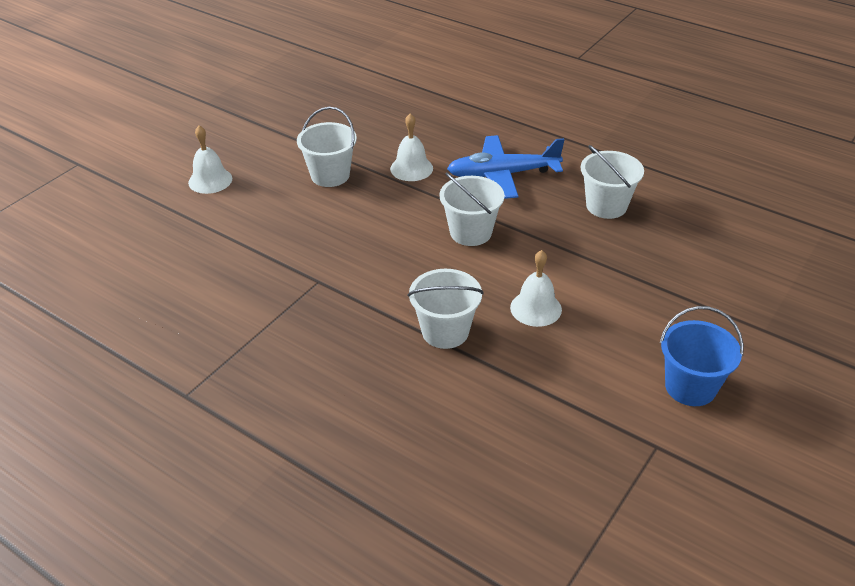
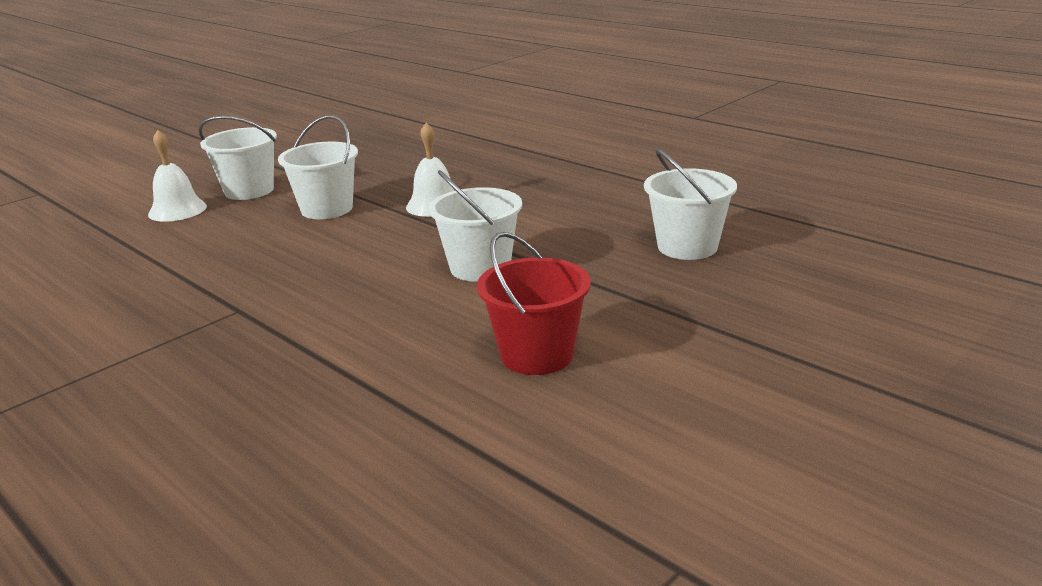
camera: 10 degrees right, 15 degrees down
white bucket [408,269,484,349] -> white bucket moved to [199,116,277,200]
blue plane [447,135,564,199] -> none
white bell [510,250,562,327] -> red bucket [477,232,591,375]
blue bucket [660,306,744,406] -> none

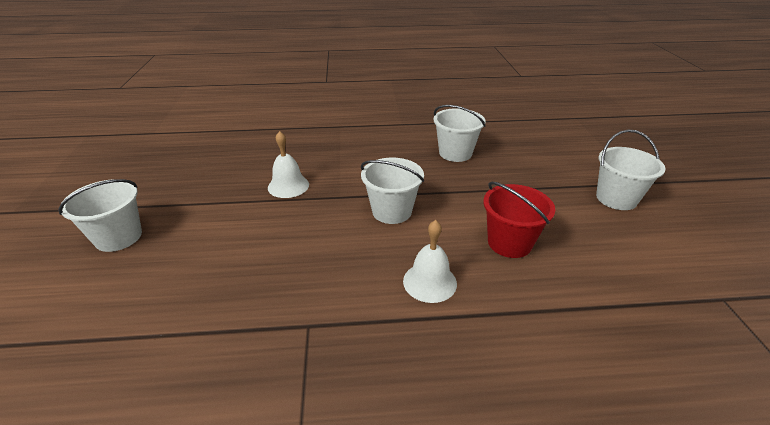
camera: 50 degrees left, 10 degrees up
white bell [148,130,207,222] -> white bell moved to [403,220,457,303]
white bucket [278,115,358,219] -> white bucket moved to [596,130,666,210]

